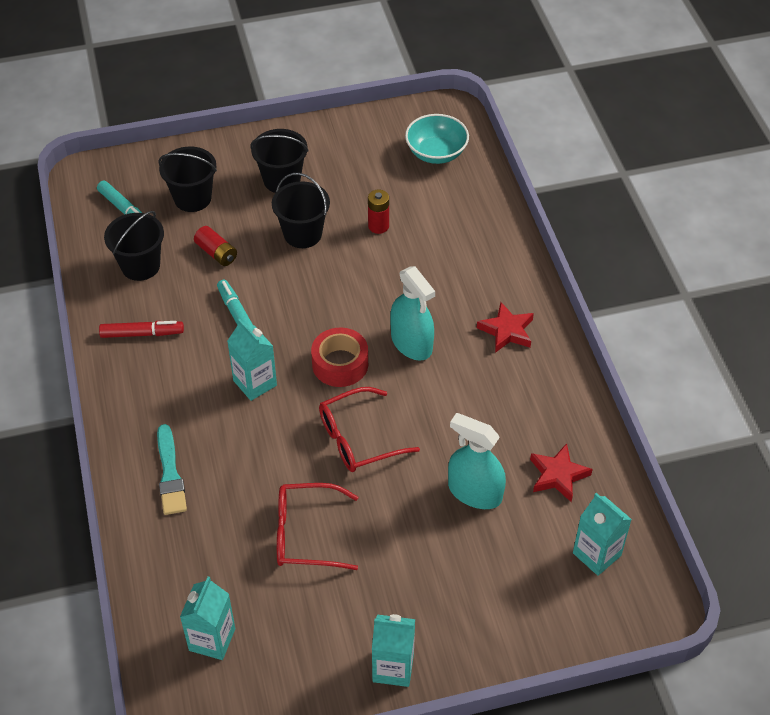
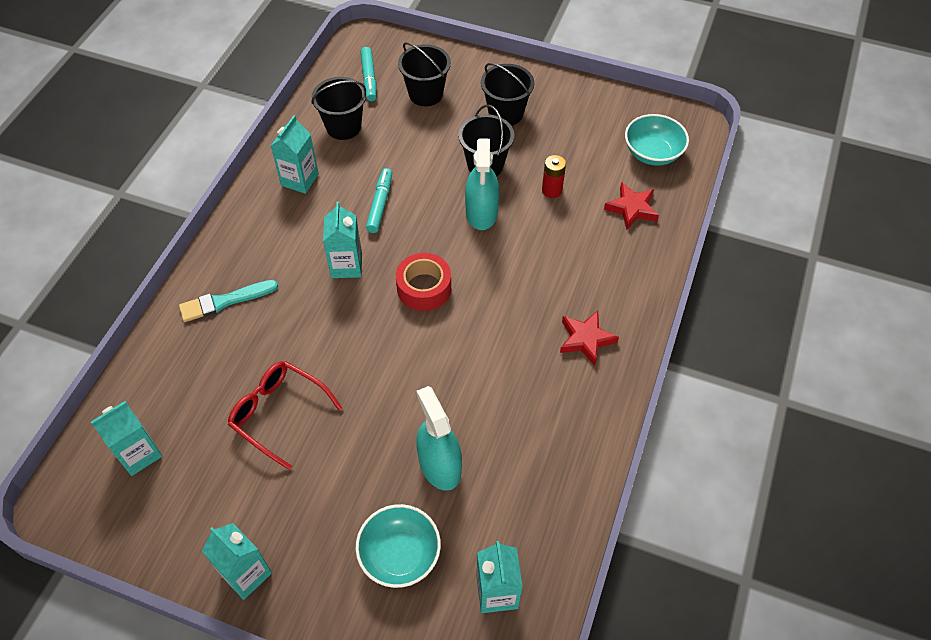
camera: 35 degrees right, 5 degrees up
red marker [99,321,184,338] -> turquoise carton [271,115,319,194]
turquoise brush [157,424,187,515] -> turquoise brush turned 45 degrees clockwise [179,280,278,322]
red battery [194,226,237,266] -> none
red glasses [319,387,420,472] -> none
turquoise spray bottle [390,266,435,361] -> turquoise spray bottle moved to [465,138,499,230]
red star [530,443,593,502] -> red star moved to [604,182,659,230]
none -> turquoise bowl [356,504,441,588]

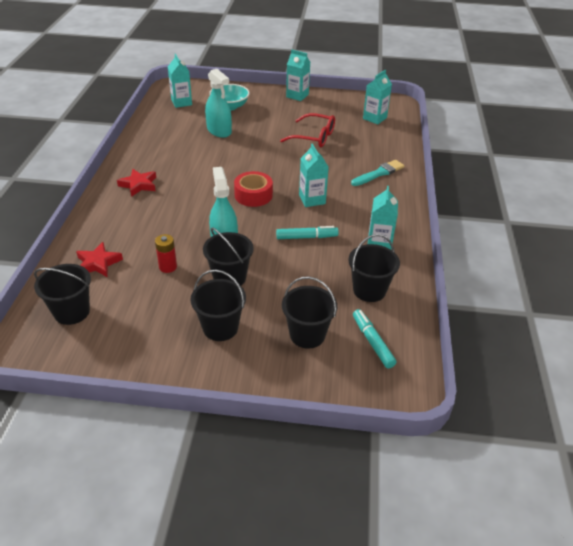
camera: 165 degrees right, 15 degrees down
turquoise marker [366,168,392,233] -> turquoise marker turned 90 degrees counterclockwise [276,226,339,239]
turquoise bowl [625,114,689,166] -> black bucket [34,264,91,325]

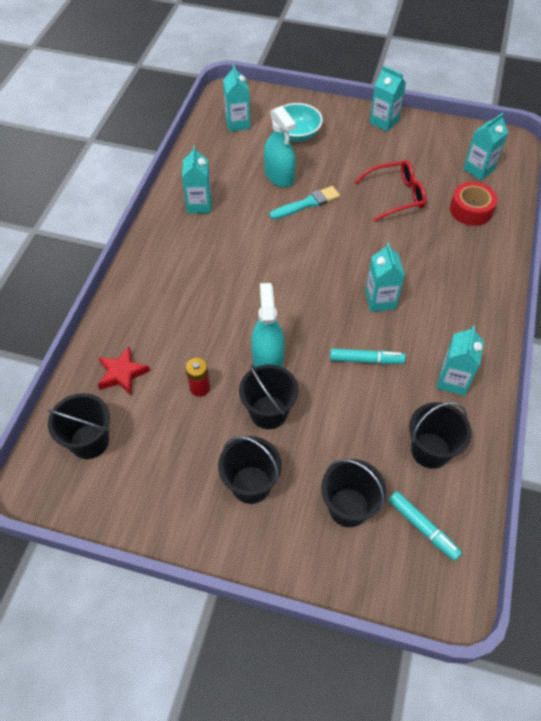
camera: 10 degrees right, 15 degrees up
red star [117,169,156,197] -> none
red tape [234,171,273,207] -> red tape moved to [450,182,498,226]
red glasses [280,113,335,148] -> red glasses turned 45 degrees counterclockwise [355,160,426,222]
turquoise brush [351,160,405,186] -> turquoise brush moved to [270,186,340,219]
turquoise marker [353,309,397,368] -> turquoise marker turned 150 degrees clockwise [388,491,462,561]
none -> turquoise carton [182,146,212,213]

